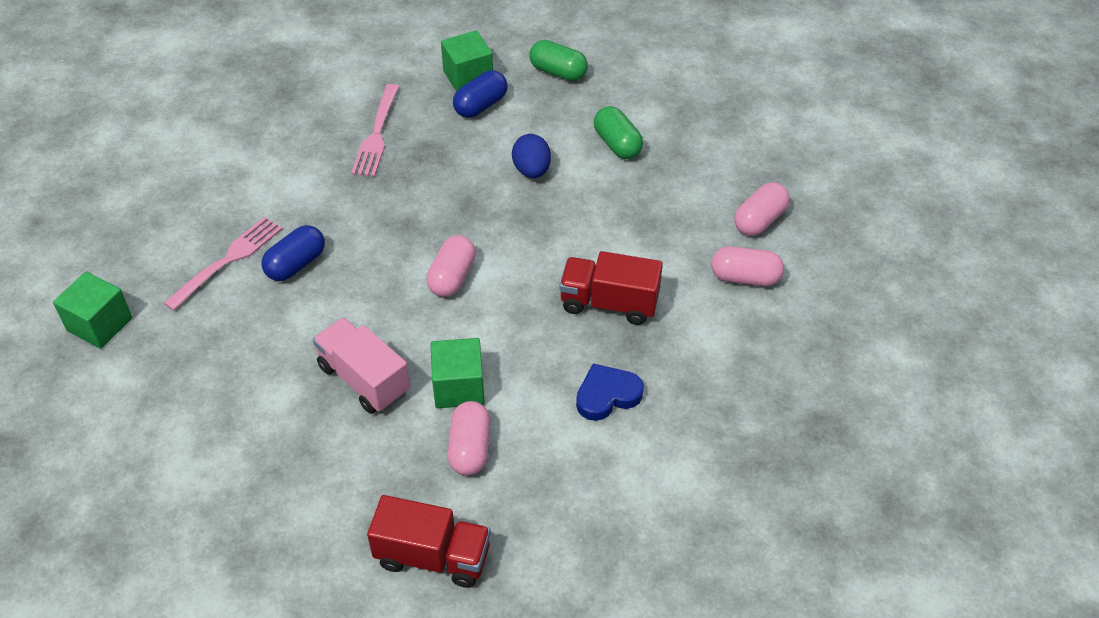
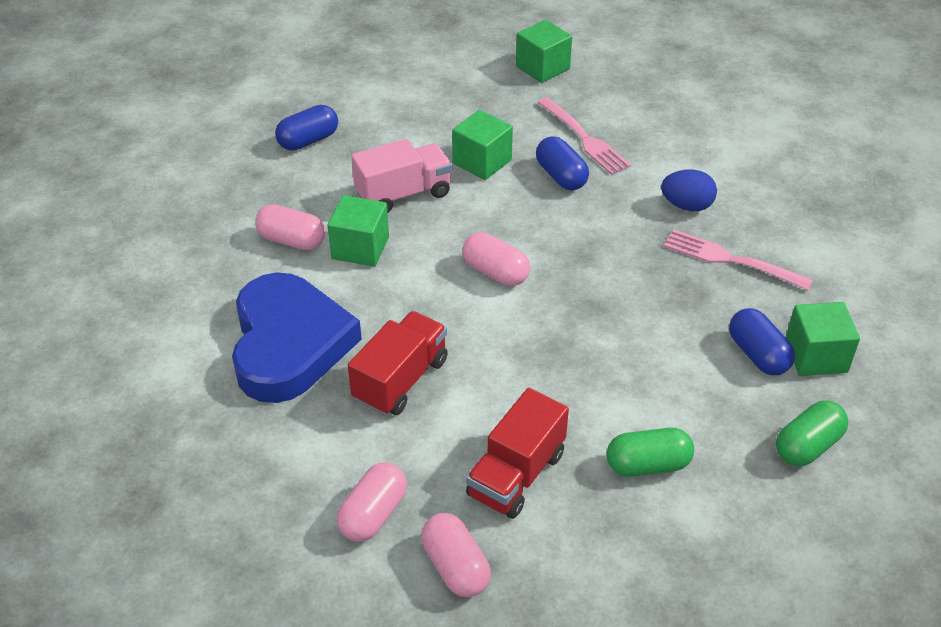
camera: 110 degrees right, 5 degrees down
red truck [367,495,491,588] -> red truck moved to [466,388,569,519]
blue egg [512,134,551,178] -> blue egg moved to [661,170,717,211]
blue heart [576,363,644,421] -> blue heart [232,272,362,403], size x2.08
none -> blue capsule [275,105,338,151]
none -> green cube [452,110,513,180]

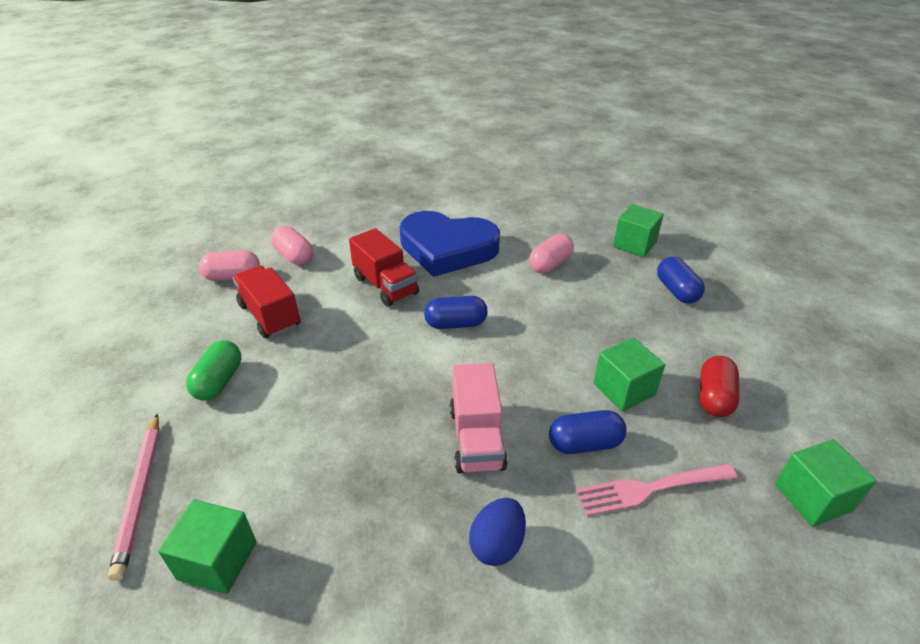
camera: 110 degrees right, 5 degrees down
green cube [328,195,389,267] -> green cube moved to [613,204,664,257]
pink truck [351,139,452,212] -> pink truck moved to [450,363,508,474]
pink capsule [462,232,530,286] -> none
pink fork [664,229,813,290] -> none
blue capsule [729,308,795,375] -> blue capsule moved to [424,296,488,329]
green capsule [776,400,848,466] -> pink pencil [108,414,160,581]
none -> red capsule [700,356,739,417]

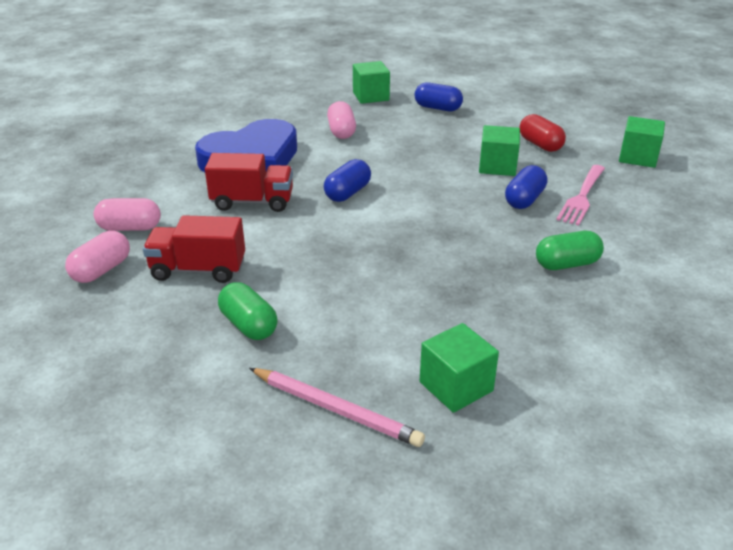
camera: 50 degrees left, 5 degrees down
pink truck [450,363,508,474] -> none
blue egg [469,498,526,566] -> green capsule [536,231,604,270]

